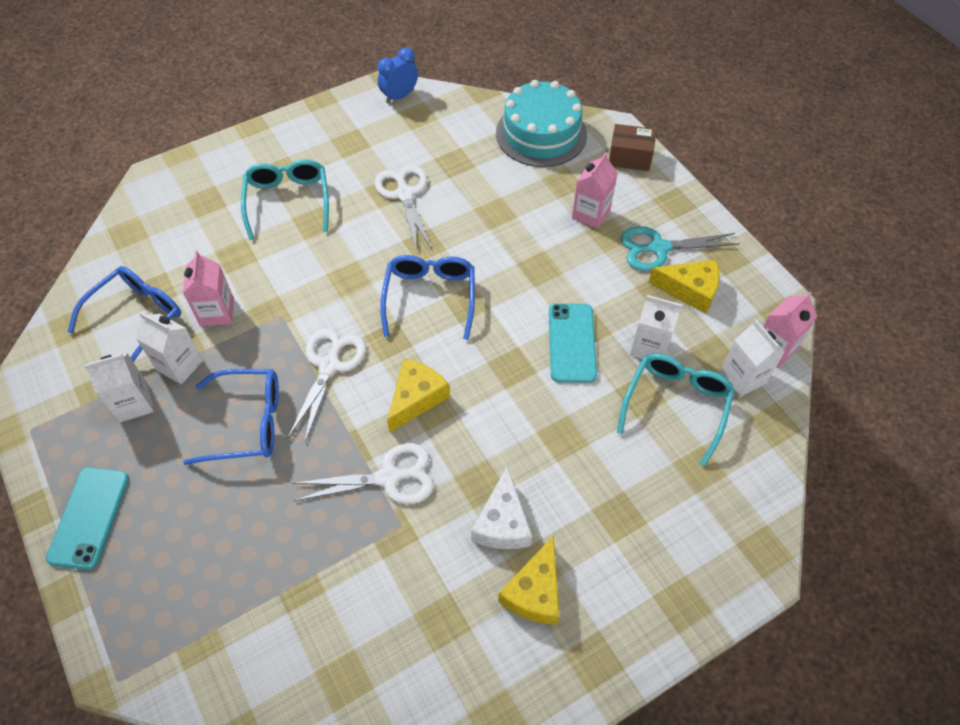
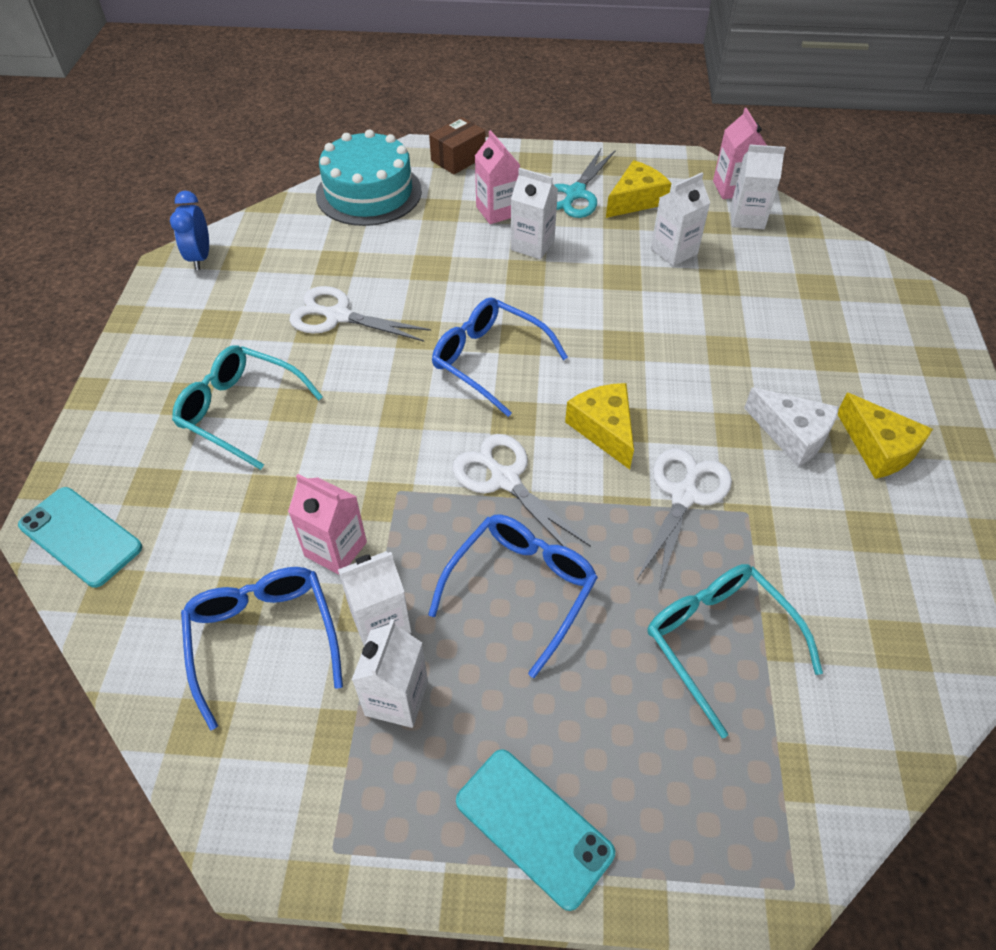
camera: 55 degrees left, 5 degrees down
turquoise phone [549,303,597,383] -> turquoise phone moved to [18,487,142,588]
turquoise glasses [617,353,735,466] -> turquoise glasses moved to [647,564,823,738]
none -> white carton [510,168,558,259]

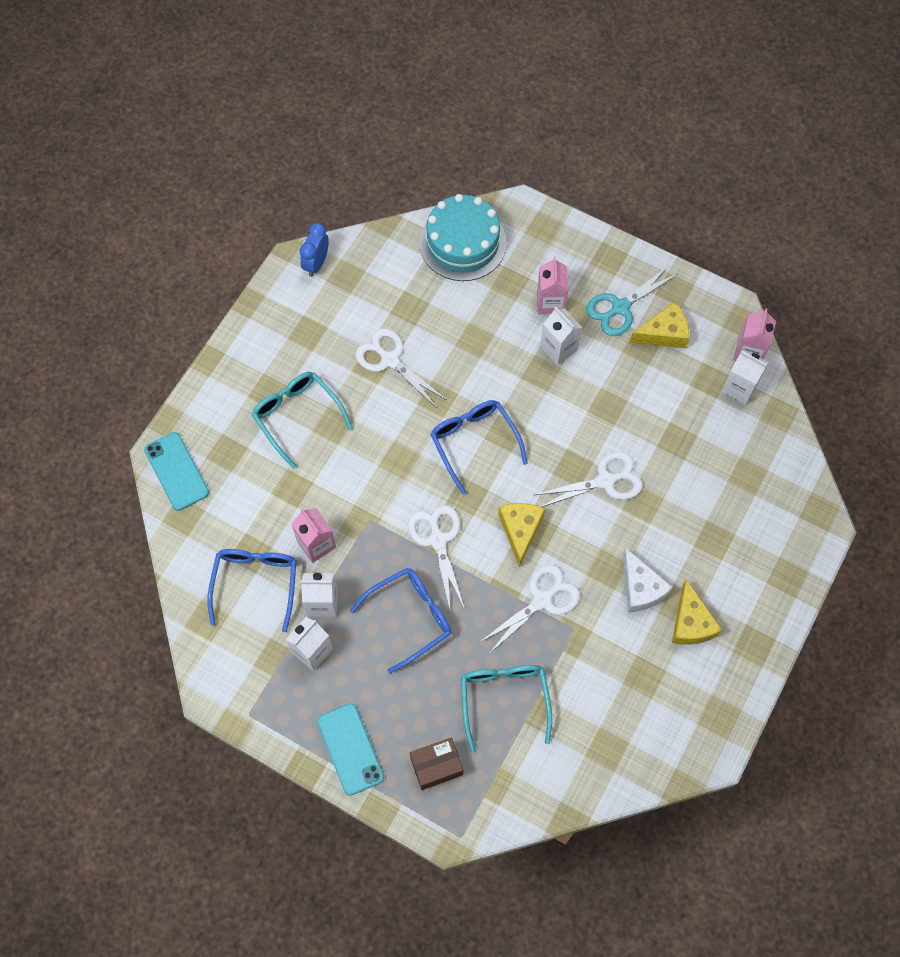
camera: 25 degrees right, 15 degrees up
brown box [429,117,485,174] -> brown box moved to [410,737,463,790]
white carton [651,172,710,266] -> none
none -> white scissors [534,452,643,507]

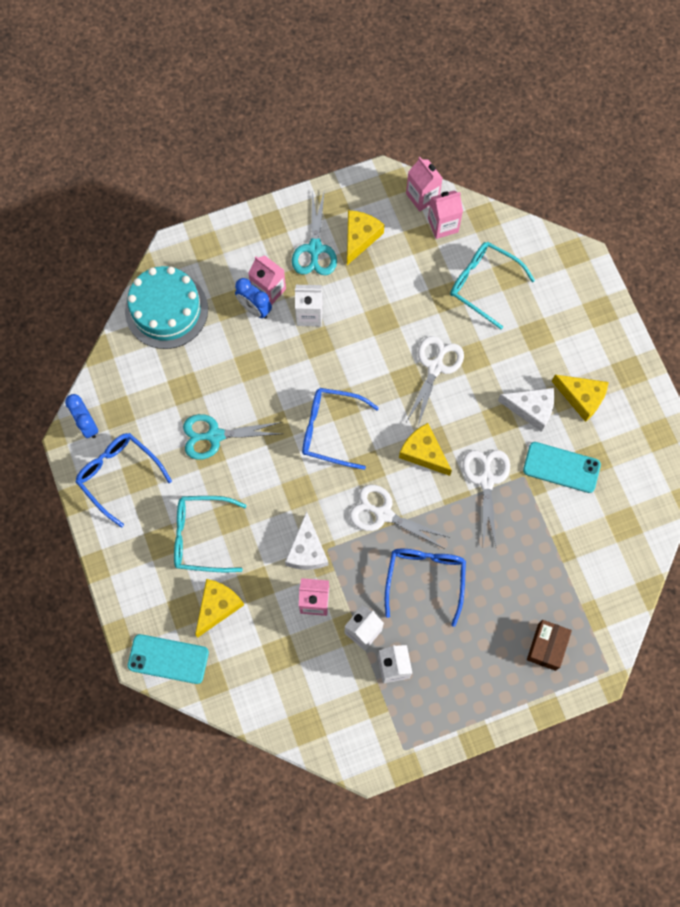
camera: 50 degrees left, 5 degrees up
blue glasses [208,549,296,632] -> blue glasses moved to [75,433,172,528]
turquoise phone [317,703,384,796] -> turquoise phone moved to [523,442,601,493]
white scissors [356,329,447,409] -> turquoise scissors [183,414,282,459]
turquoise glasses [461,665,552,752] -> turquoise glasses moved to [450,242,535,329]
white carton [722,349,769,405] -> pink carton [428,190,463,239]
none -> yellow cheese [195,579,244,638]
none -> blue clock [235,278,272,319]
none -> white cheese [285,512,328,570]

